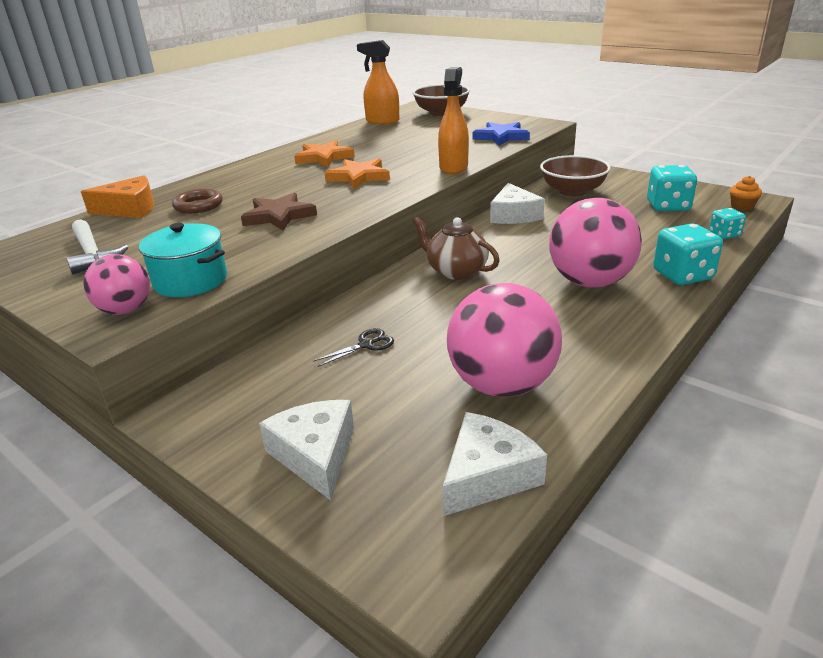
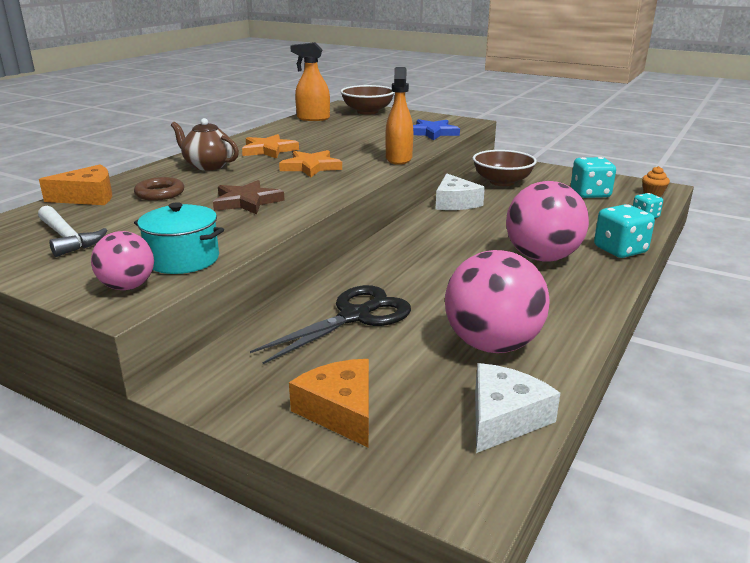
camera: 10 degrees left, 5 degrees down
white cheese [259,400,354,500] -> orange cheese [289,359,369,448]
black scissors [313,328,394,367] -> black scissors [250,285,411,364], size x2.17
brown teapot [413,217,500,280] -> brown teapot moved to [171,118,239,171]

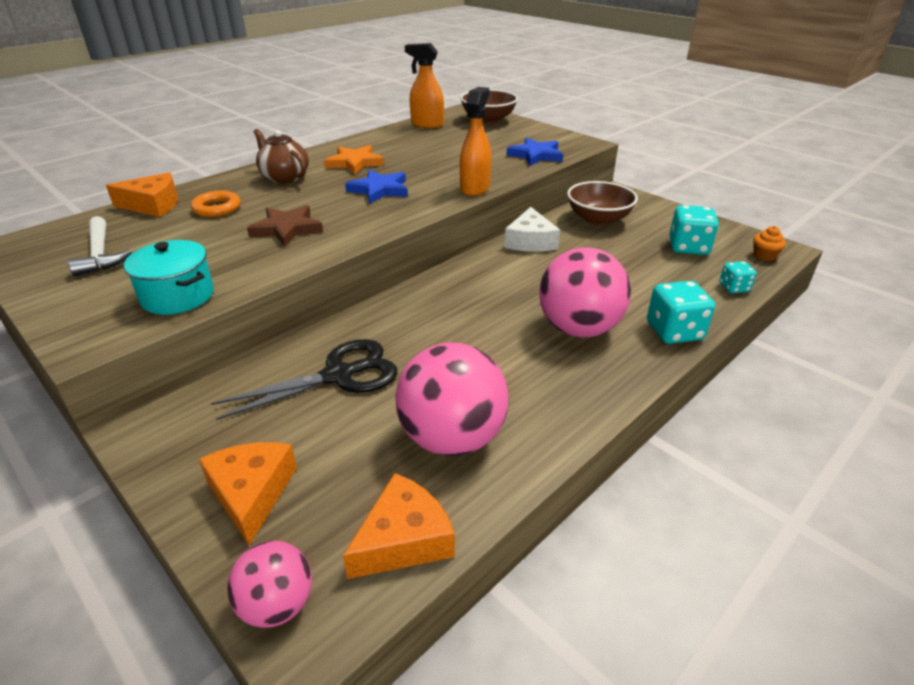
camera: 15 degrees right, 10 degrees up
pink ball [91,231,154,290] -> pink ball moved to [227,541,312,628]
brown ring [134,177,184,201] -> orange ring [191,191,241,217]
orange star [279,150,342,178] -> blue star [345,170,408,204]
white cheese [475,363,560,453] -> orange cheese [343,473,455,579]

